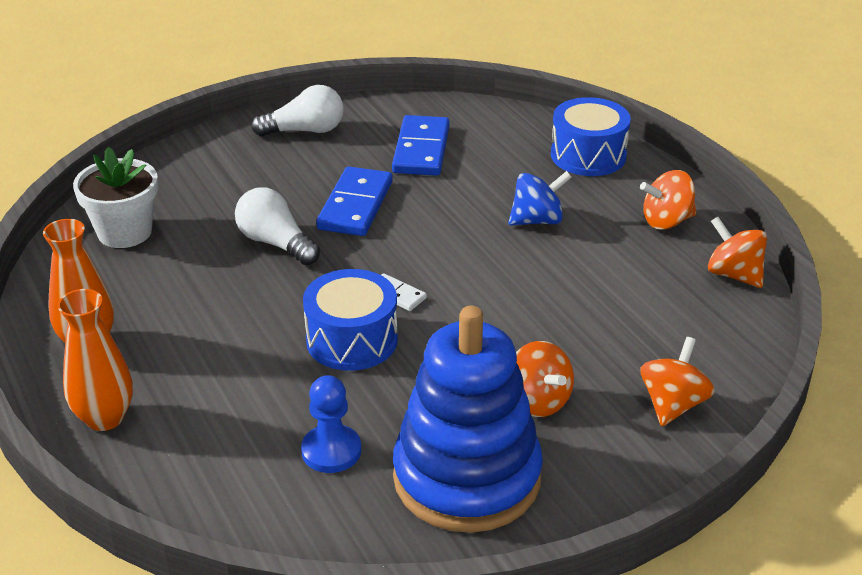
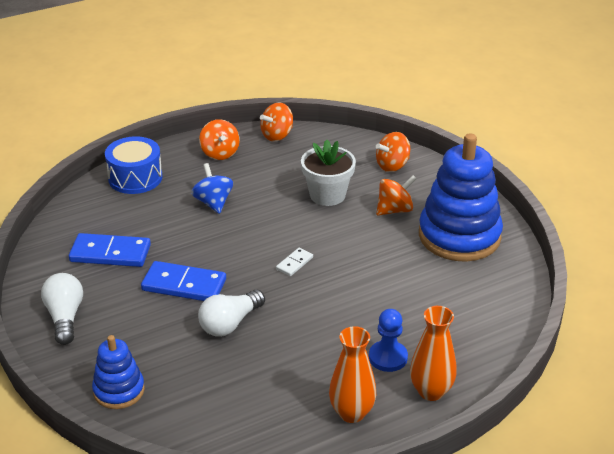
camera: 90 degrees left, 0 degrees up
white flower pot [73,147,158,248] -> white flower pot moved to [301,140,356,206]
blue pawn [301,375,361,473] -> blue pawn moved to [369,309,408,372]
blue drum [303,269,398,371] -> none
orange spinning top [641,337,715,426] -> orange spinning top turned 60 degrees counterclockwise [376,132,410,172]
none -> blue stacking toy [92,335,145,409]

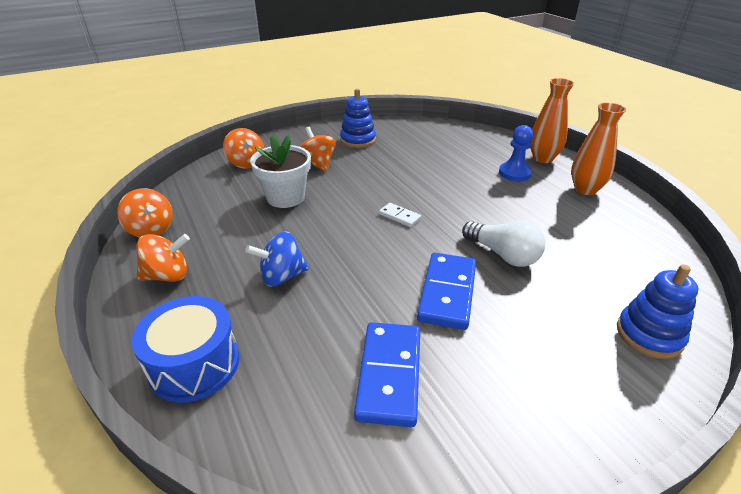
camera: 90 degrees left, 0 degrees up
white light bulb [41,273,83,345] -> none
blue stacking toy [419,133,503,262] -> blue stacking toy [340,89,376,148], size x0.52

